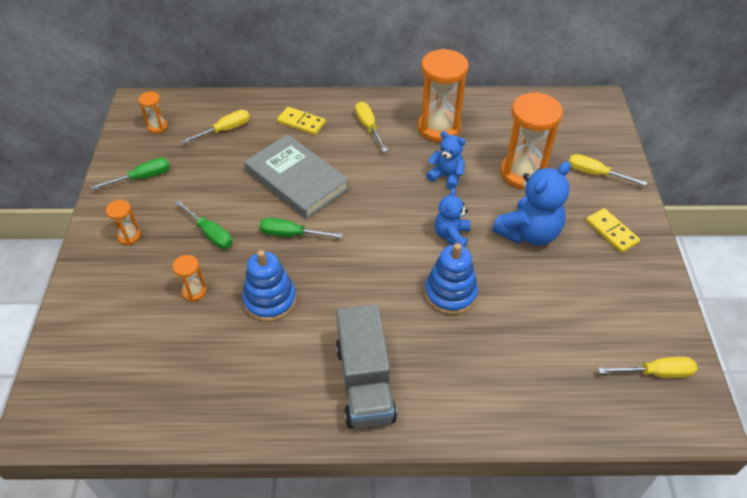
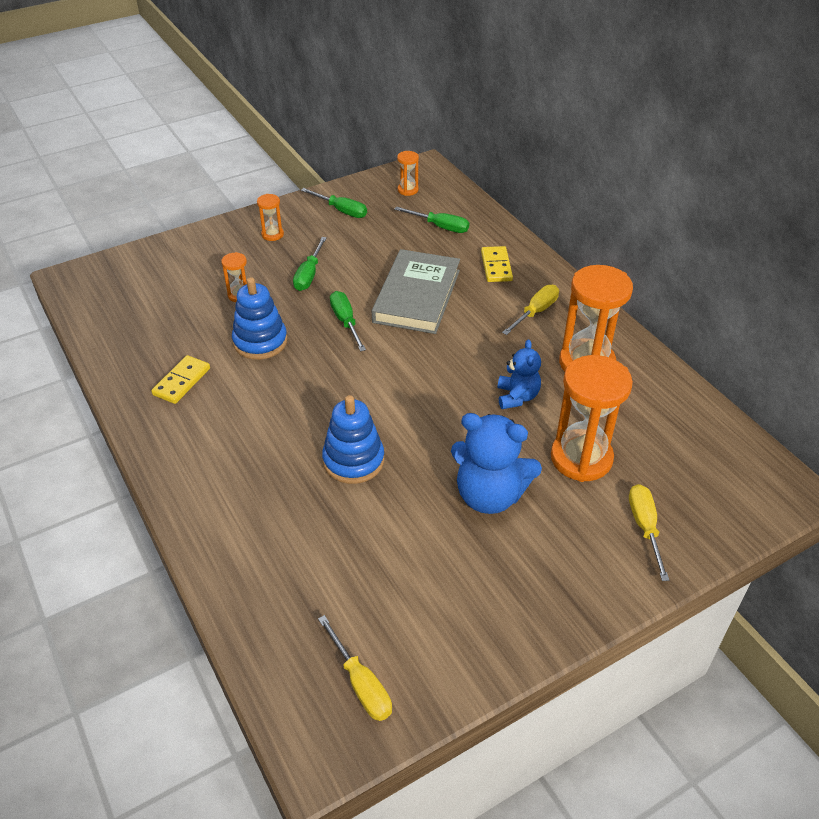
camera: 60 degrees right, 5 degrees down
yellow screwdriver [181,110,250,144] -> green screwdriver [394,206,469,233]
grey truck [336,304,397,428] -> none
blue teddy bear [435,188,470,247] -> none
yellow domino [586,208,640,253] -> yellow domino moved to [151,355,210,404]

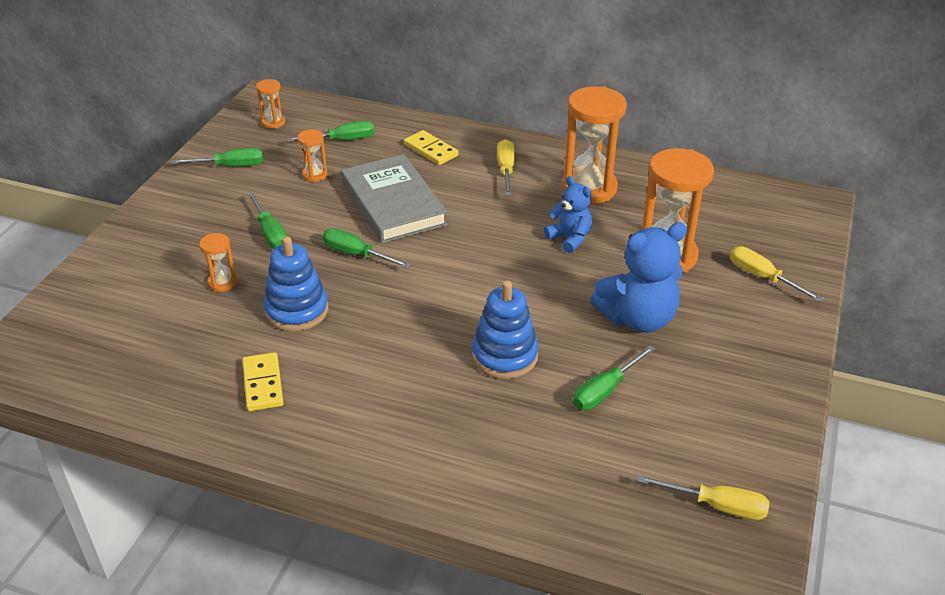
camera: 40 degrees left, 5 degrees down
orange hourglass [257,194,284,241] -> orange hourglass moved to [297,129,328,182]
none -> green screwdriver [573,345,655,410]

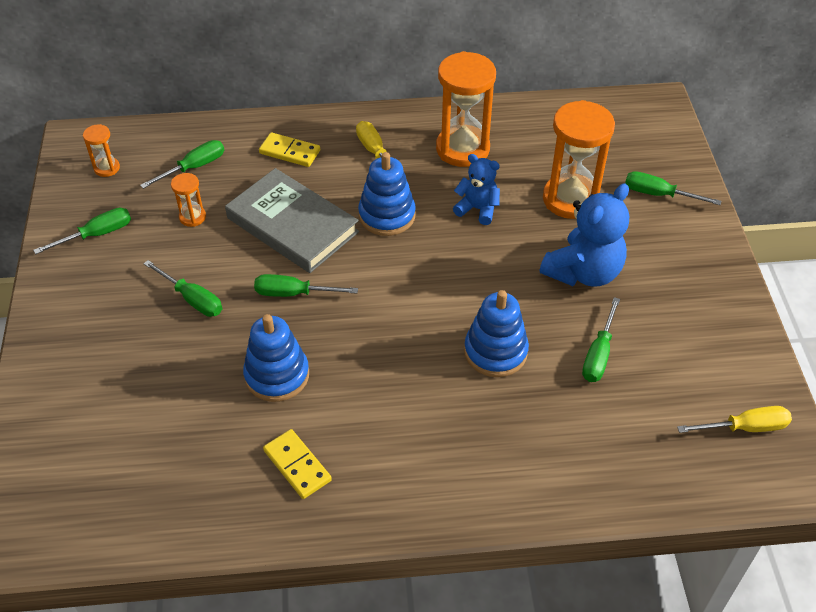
camera: 25 degrees left, 10 degrees up
orange hourglass [199,233,237,292] -> none
yellow screwdriver [730,246,824,302] -> green screwdriver [625,171,721,205]
none -> blue stacking toy [358,152,416,236]

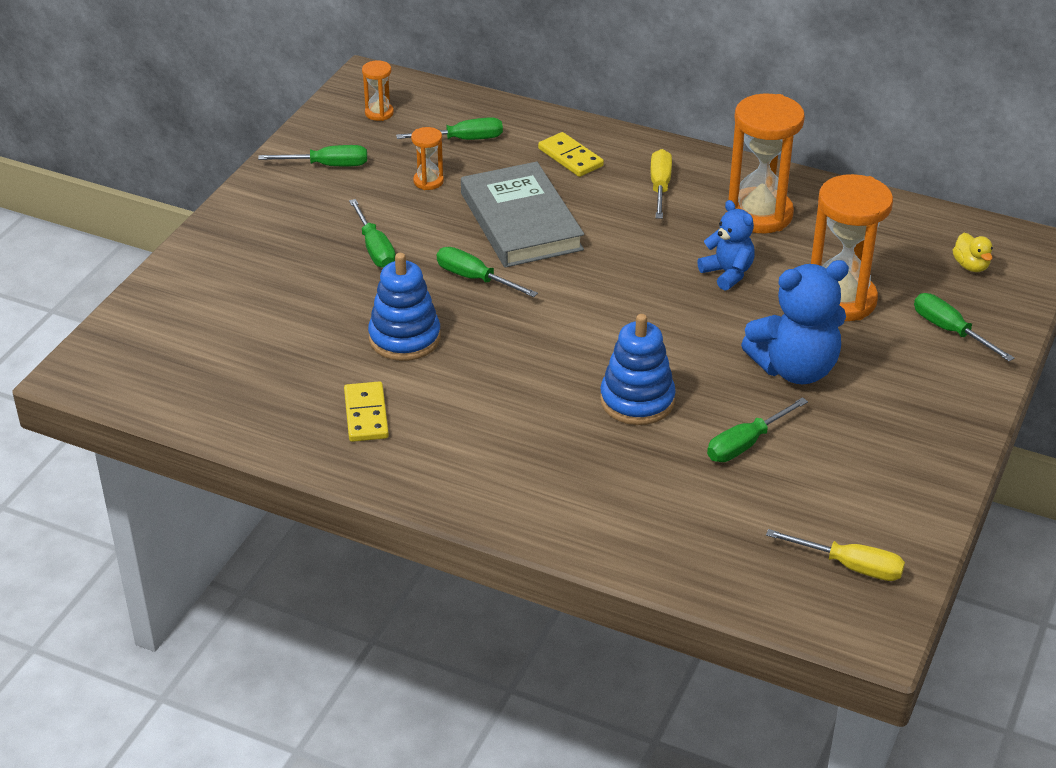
camera: 30 degrees right, 10 degrees down
blue stacking toy [358,152,416,236] -> none
none -> yellow duck [953,233,993,272]

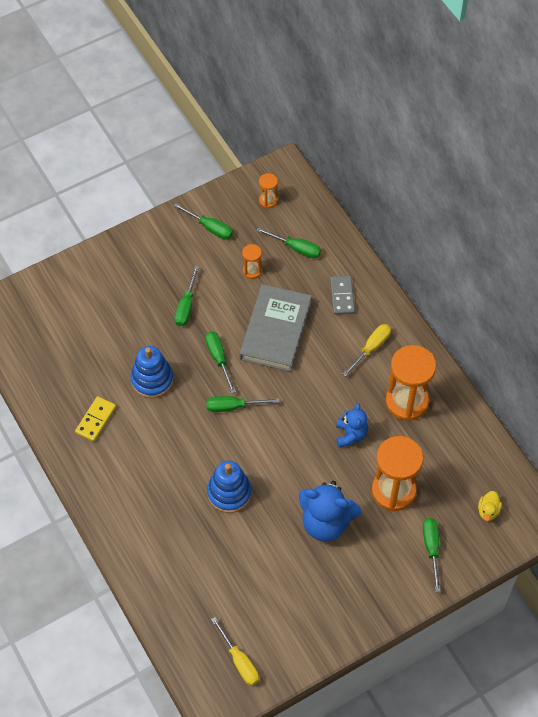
camera: 35 degrees right, 20 degrees up
yellow domino [538,132,604,177] -> grey domino [330,276,355,315]
green screwdriver [707,397,808,462] -> green screwdriver moved to [207,396,280,412]

